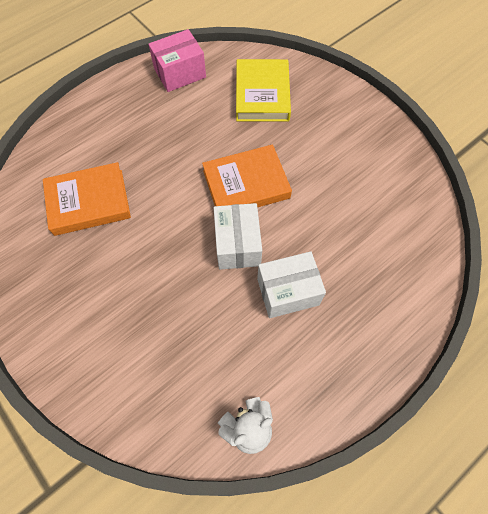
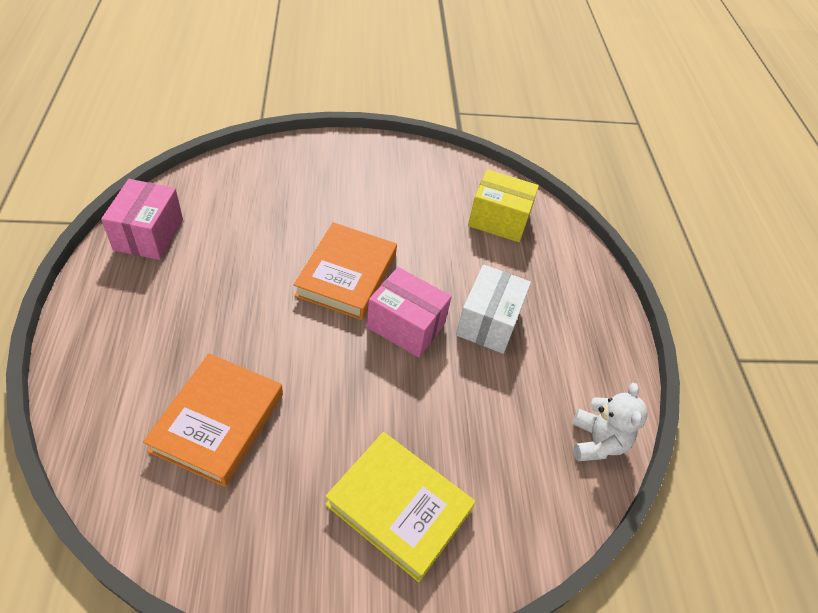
camera: 60 degrees left, 15 degrees down
white box [214,203,262,270] -> pink box [367,267,452,358]
yellow book [236,59,291,121] -> yellow book moved to [325,432,476,582]
none -> yellow box [468,169,539,242]

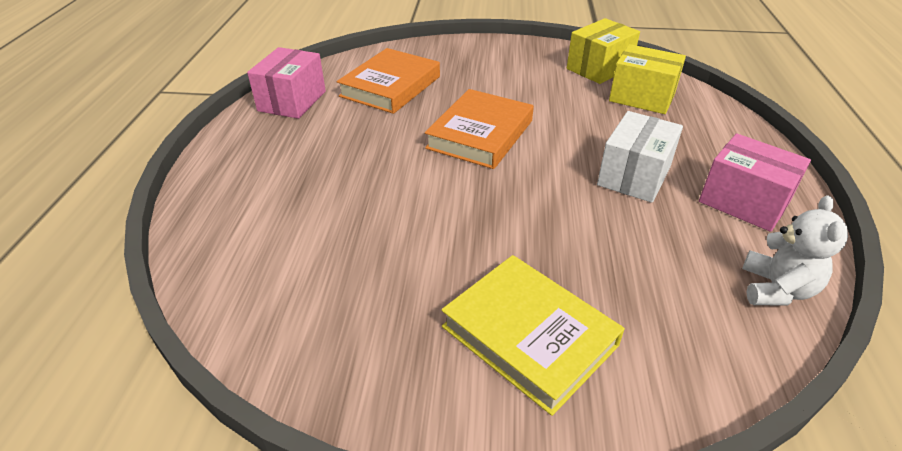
camera: 15 degrees right, 10 degrees down
orange book [143,353,283,487] -> orange book moved to [337,48,440,114]
pink box [367,267,452,358] -> pink box moved to [699,133,811,232]
none -> yellow box [567,18,640,84]

